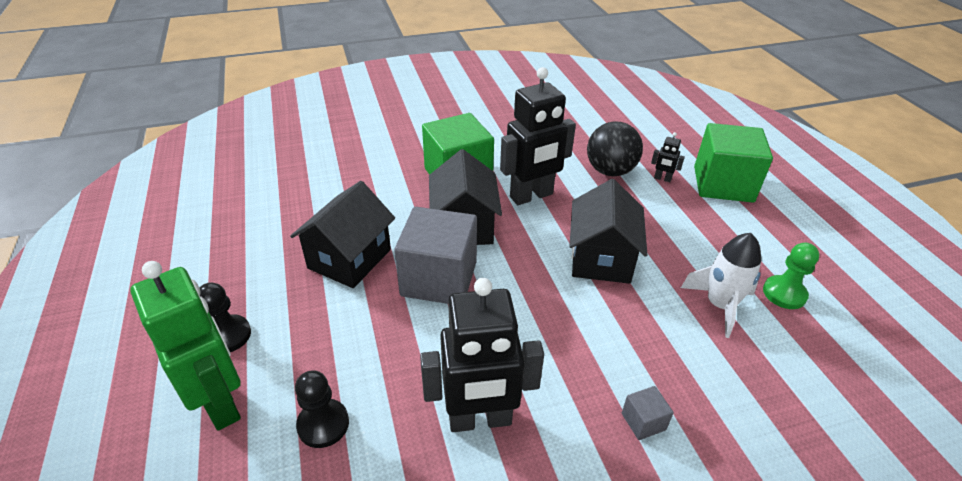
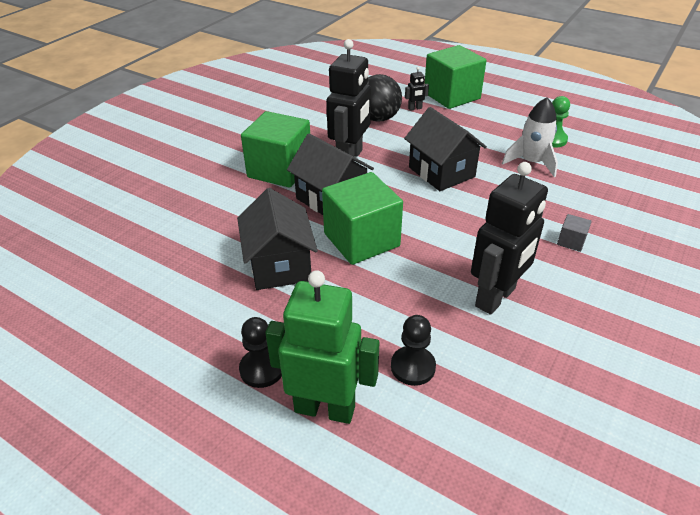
camera: 40 degrees left, 0 degrees up
grey cube [394,207,477,304] -> green cube [322,172,403,265]

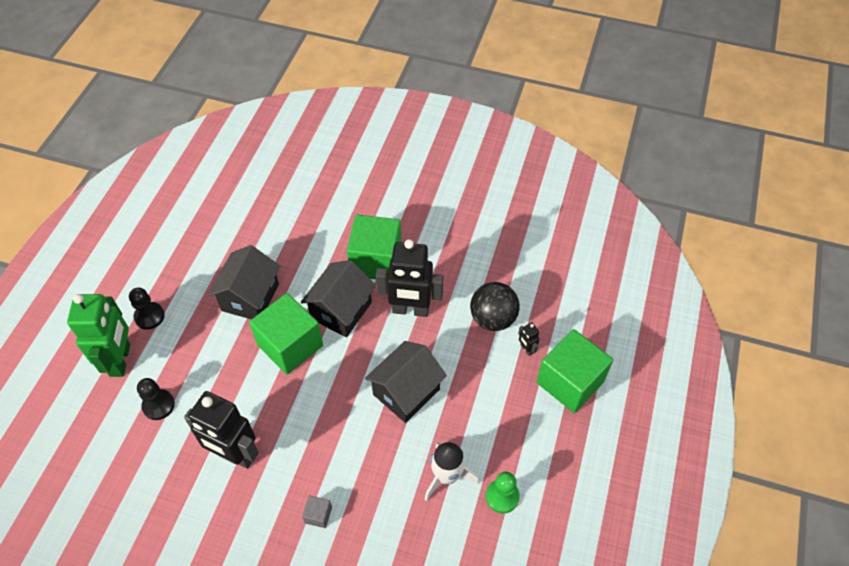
camera: 75 degrees right, 15 degrees up
black house [237,188,318,290] -> black house turned 45 degrees counterclockwise [208,245,280,319]

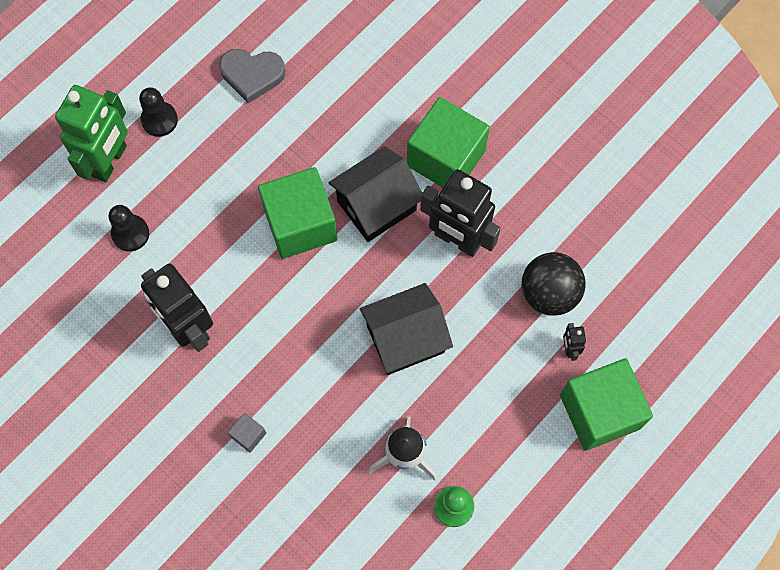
camera: 25 degrees right, 15 degrees up
black house [208,245,280,319] -> none
none -> grey heart [219,49,285,103]

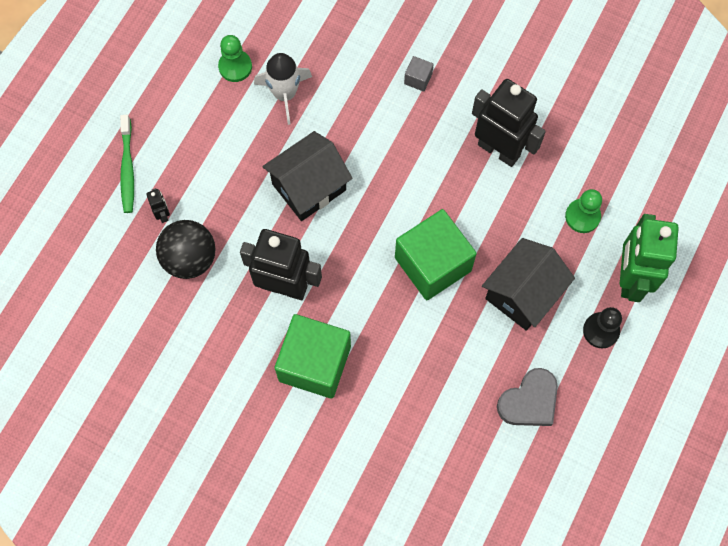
camera: 165 degrees right, 0 degrees up
black pawn [109,205,149,252] -> green pawn [565,189,602,233]
grey heart [219,49,285,103] -> grey heart turned 150 degrees clockwise [497,368,558,426]
black house [328,146,422,242] -> black house moved to [482,238,575,331]
green cube [560,359,653,451] -> green toothbrush [120,115,134,213]

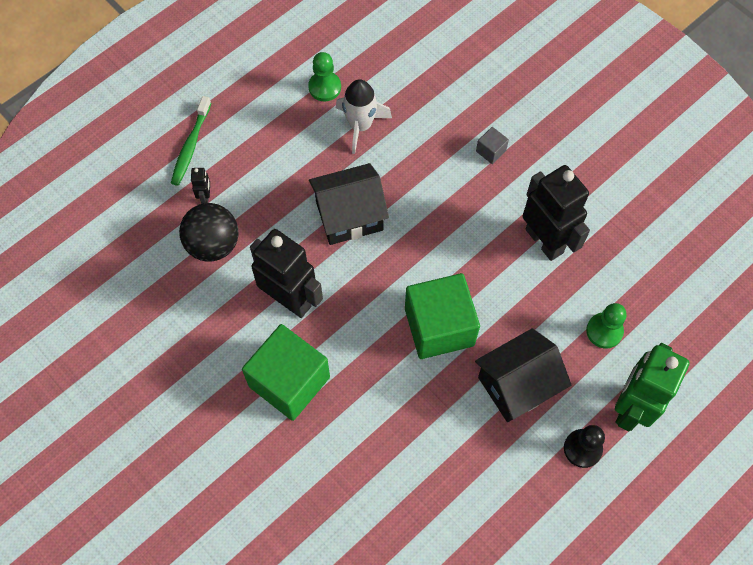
camera: 20 degrees right, 5 degrees down
grey heart [497,368,558,426] -> none

